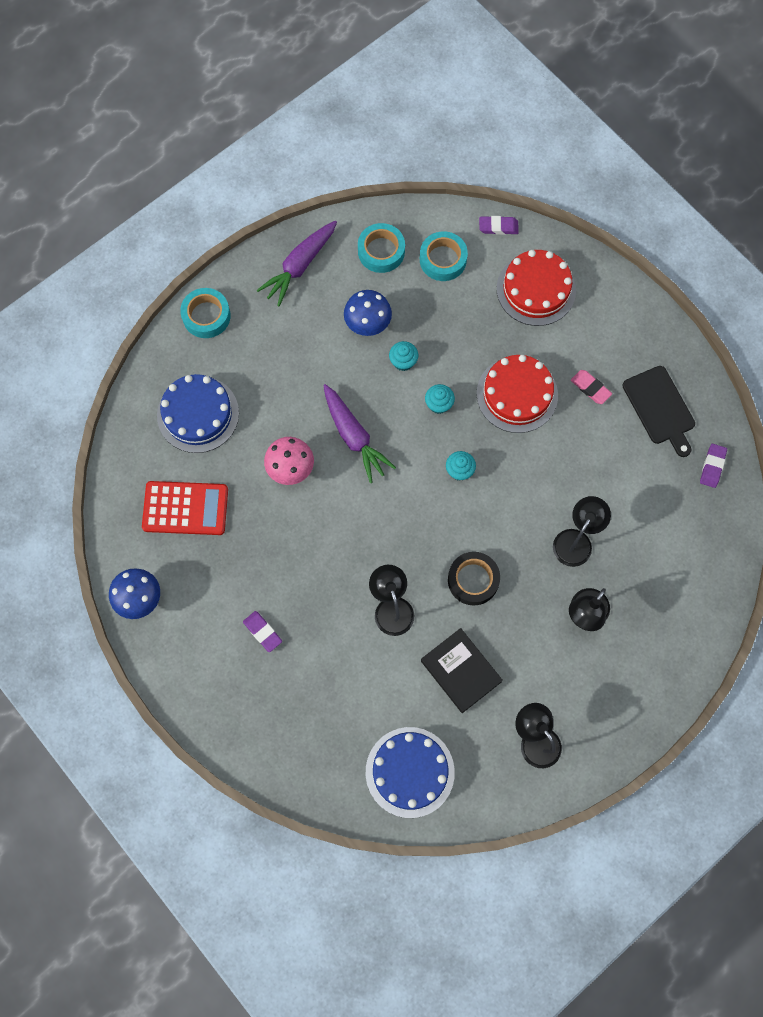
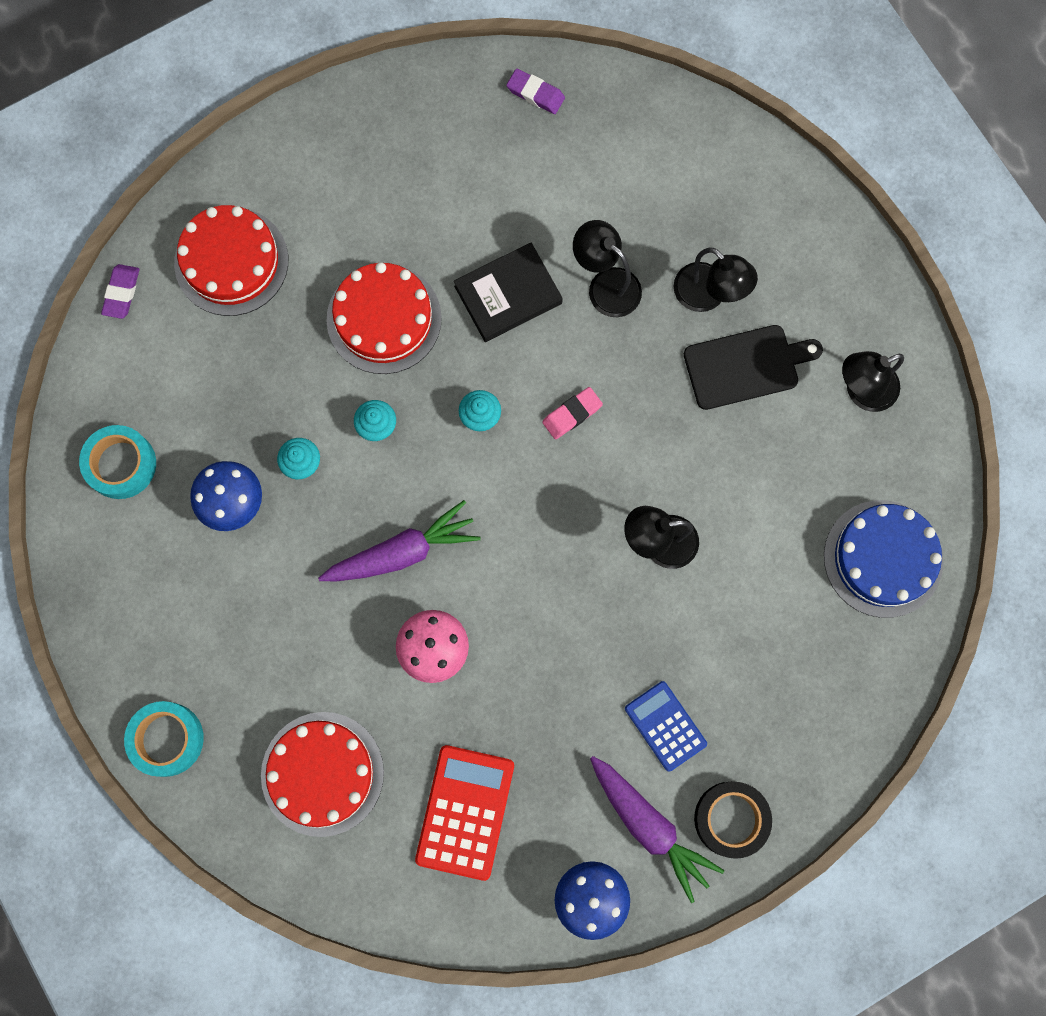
camera: 80 degrees left, 5 degrees up
blue cake [157,374,239,453] -> red cake [261,712,384,837]
purple eraser [243,611,282,652] -> blue calculator [625,681,707,772]
purple carrot [257,221,337,306] -> purple carrot moved to [590,756,724,903]
turquoise tape [420,231,468,281] -> none
black book [421,628,503,713] -> black book moved to [454,243,563,342]
black tape [448,552,500,606] -> black tape moved to [694,782,772,859]
pink eraser [571,370,612,404] -> pink eraser moved to [542,387,603,439]
black cutting board [622,366,695,457] -> black cutting board moved to [684,325,823,410]

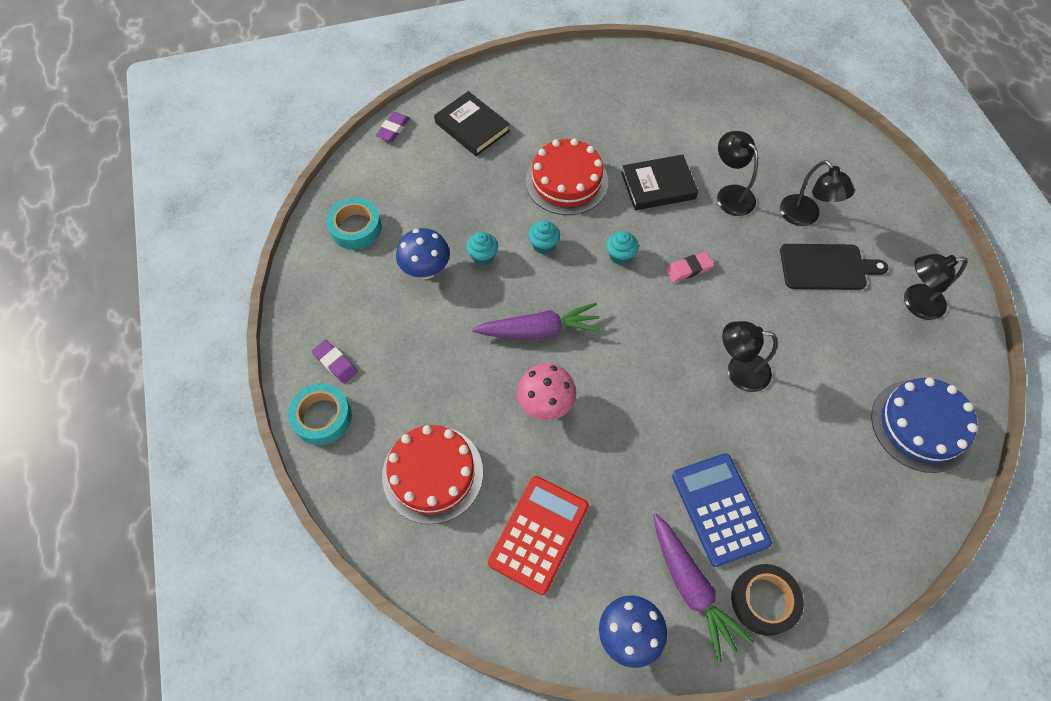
camera: 15 degrees right, 15 degrees down
red cake [174,205,288,316] -> black book [434,91,510,156]
purple eraser [506,69,565,114] -> purple eraser moved to [312,340,358,384]
blue calculator [625,681,707,772] -> blue calculator [672,453,772,567], size x1.53

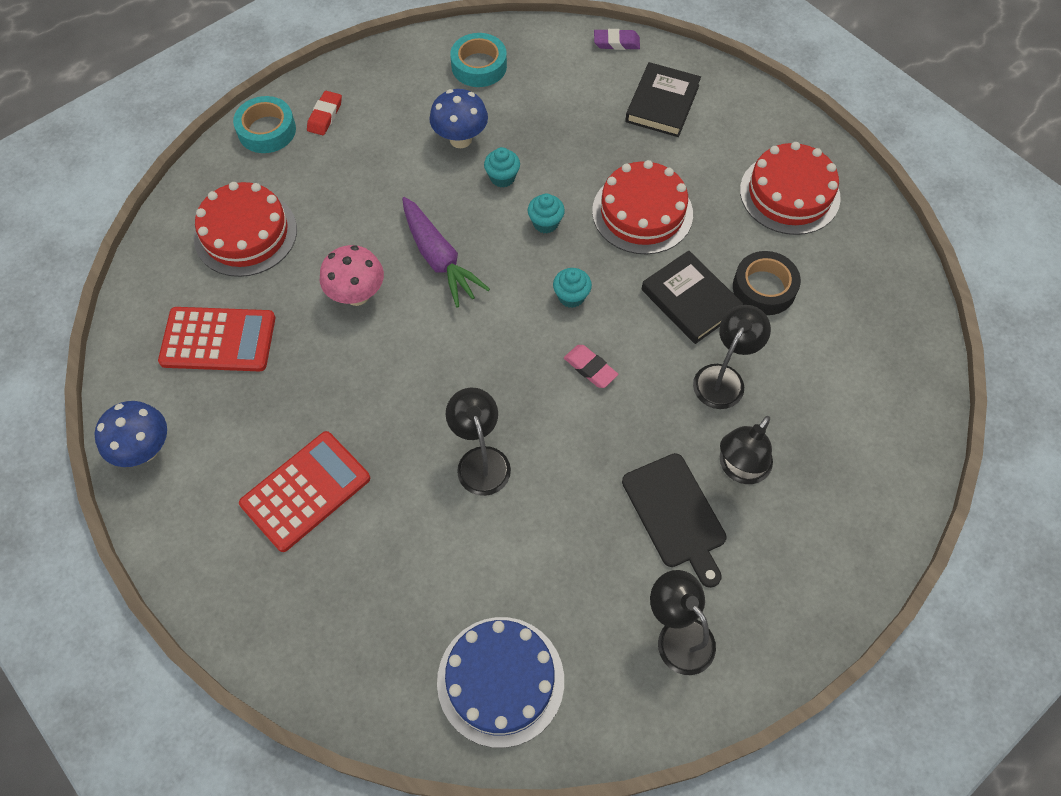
camera: 65 degrees right, 0 degrees up
purple eraser [312,340,358,384] -> red eraser [307,91,342,135]
purple carrot [653,514,753,662] -> none
blue calculator [672,453,772,567] -> red calculator [239,431,370,552]
black tape [731,564,804,636] -> black tape moved to [733,251,801,315]
none -> red cake [740,142,841,235]

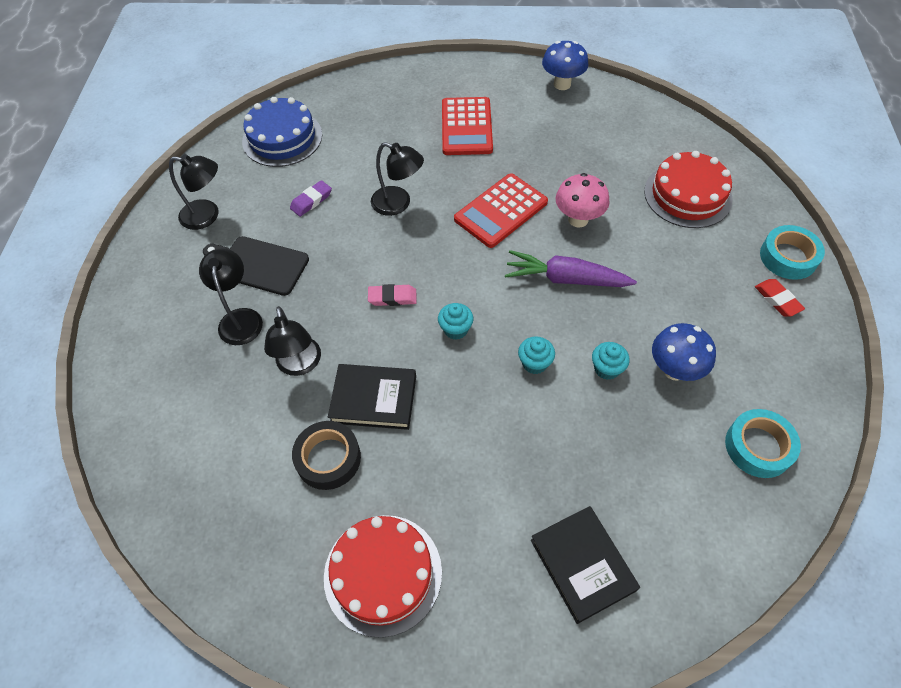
camera: 135 degrees right, 5 degrees down
red calculator [158,307,275,371] -> red calculator moved to [454,173,548,248]
red cake [592,160,693,254] -> none
purple eraser [594,29,640,50] -> purple eraser moved to [290,180,332,217]

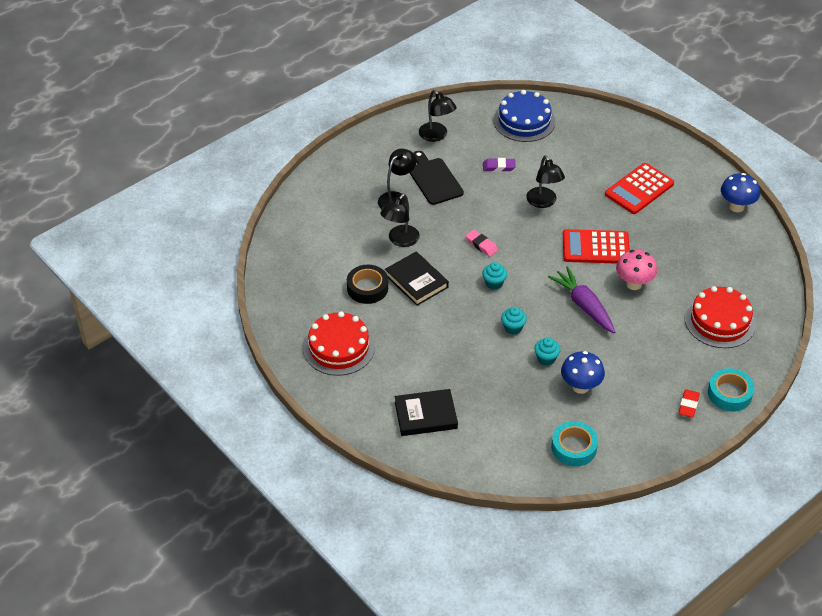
camera: 45 degrees right, 10 degrees down
black book [531,506,640,624] -> black book turned 60 degrees clockwise [395,389,458,436]

